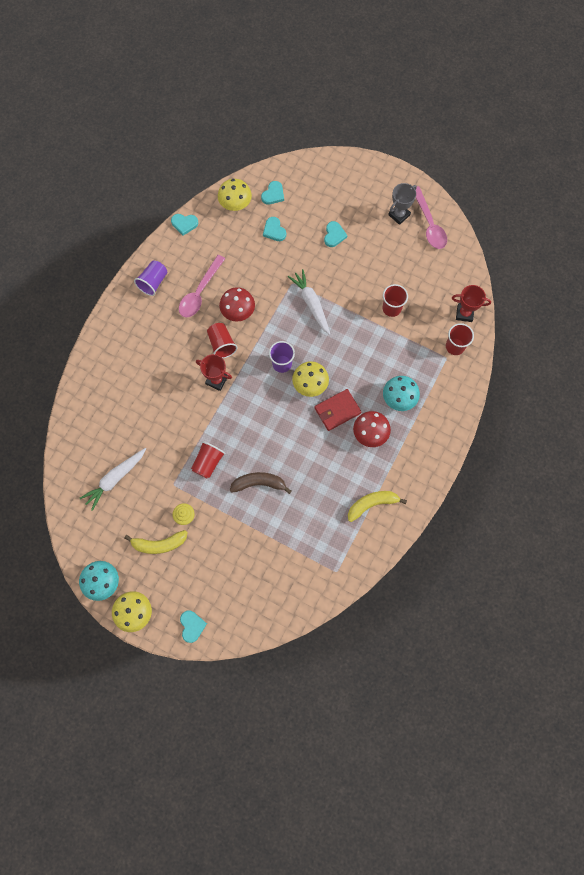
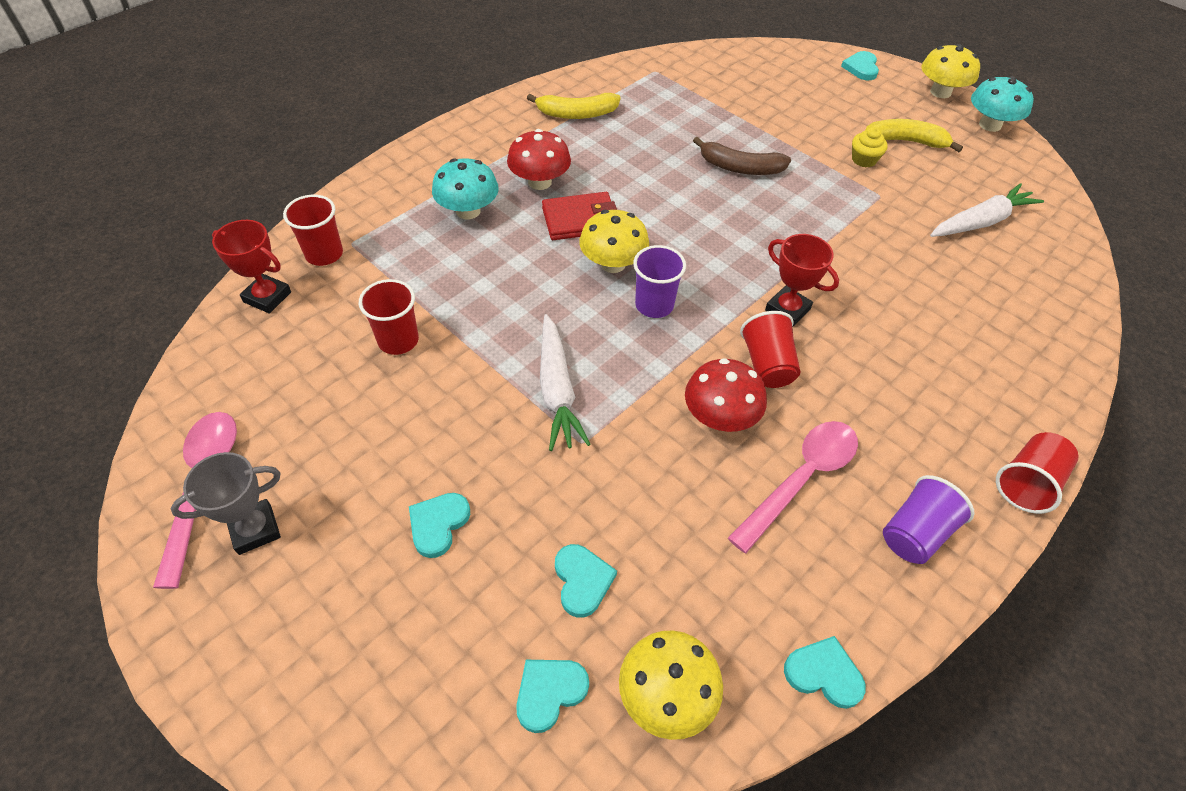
camera: 165 degrees left, 20 degrees down
red cup [191,441,225,478] -> red cup moved to [996,432,1079,514]

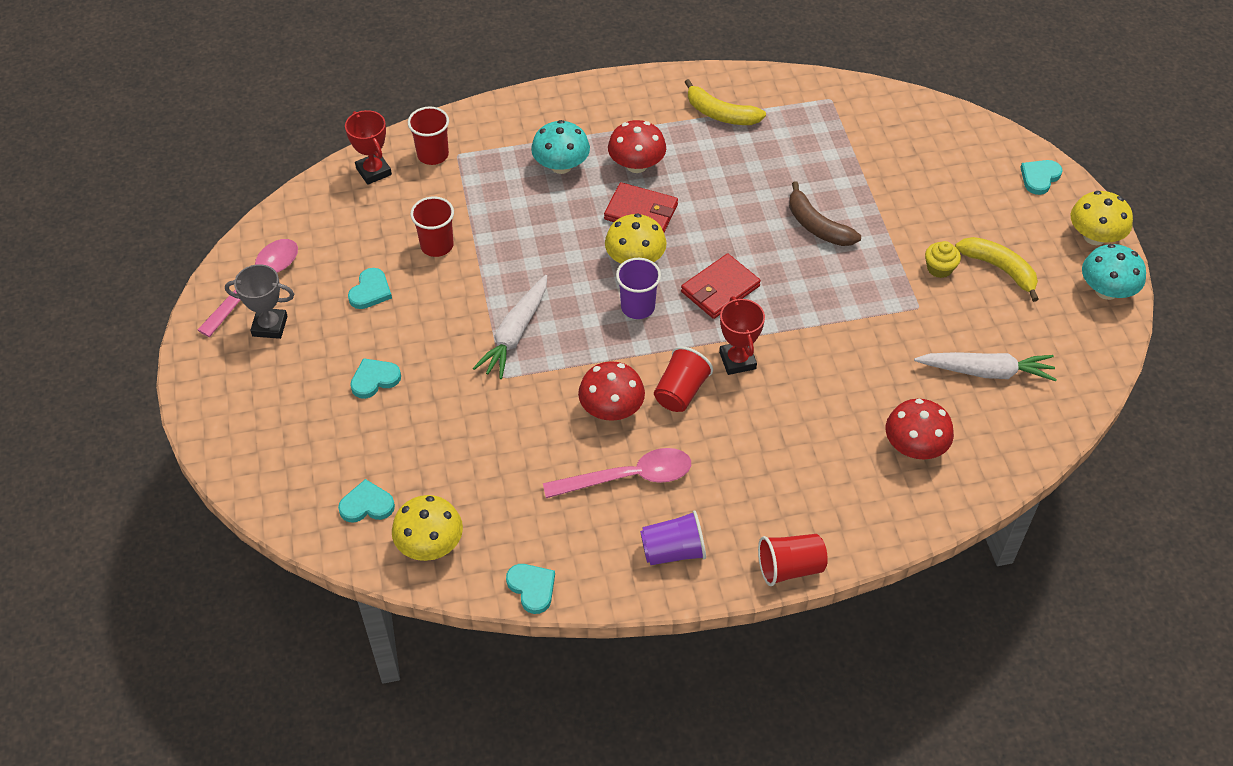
camera: 35 degrees right, 0 degrees up
turquoise heart [555,544,617,618] -> turquoise heart moved to [348,268,392,309]
none -> red wallet [681,253,761,319]
none -> red mushroom [886,399,954,460]

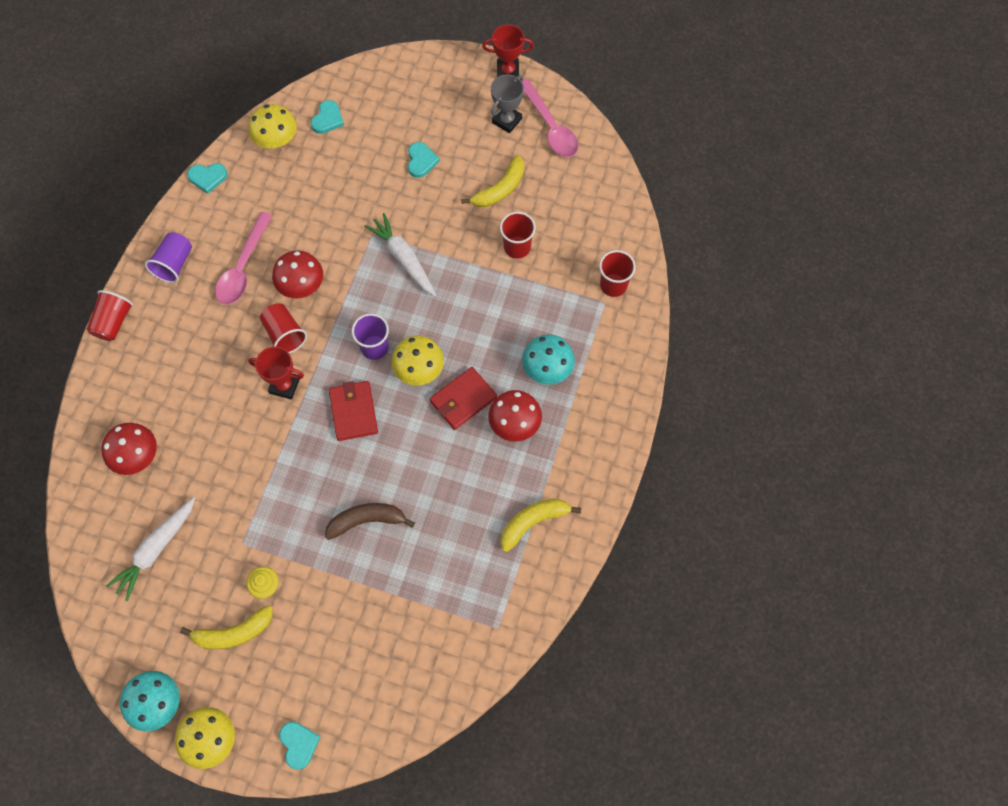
camera: 120 degrees right, 15 degrees up
red trophy [345,110,392,185] -> red trophy moved to [482,25,534,77]
turquoise heart [348,268,392,309] -> yellow banana [461,155,524,207]

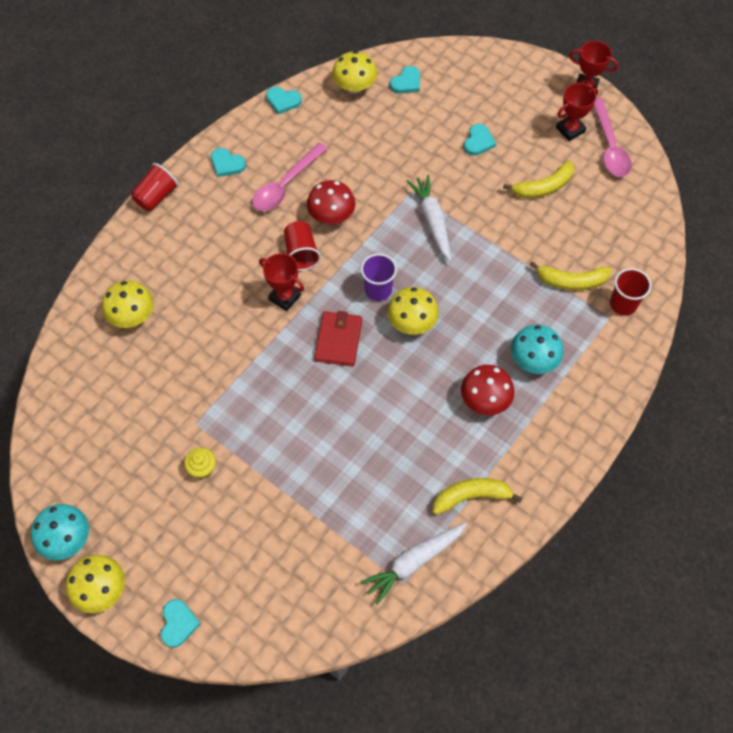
camera: 20 degrees right, 5 degrees down
red mushroom [101,423,157,475] -> yellow mushroom [102,280,154,328]
white carrot [106,497,195,601] -> white carrot moved to [360,522,467,605]
purple cup [145,232,192,283] -> turquoise heart [211,148,246,177]
yellow banana [180,605,272,649] -> yellow banana moved to [529,261,611,290]
brown banana [325,503,415,540] -> none
red wallet [430,367,497,430] -> none
grey trophy [491,74,524,133] -> red trophy [556,83,598,141]
red cup [500,212,536,259] -> none

